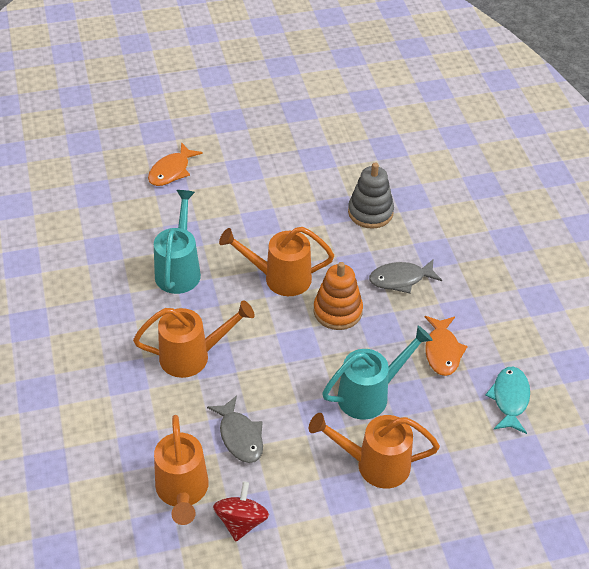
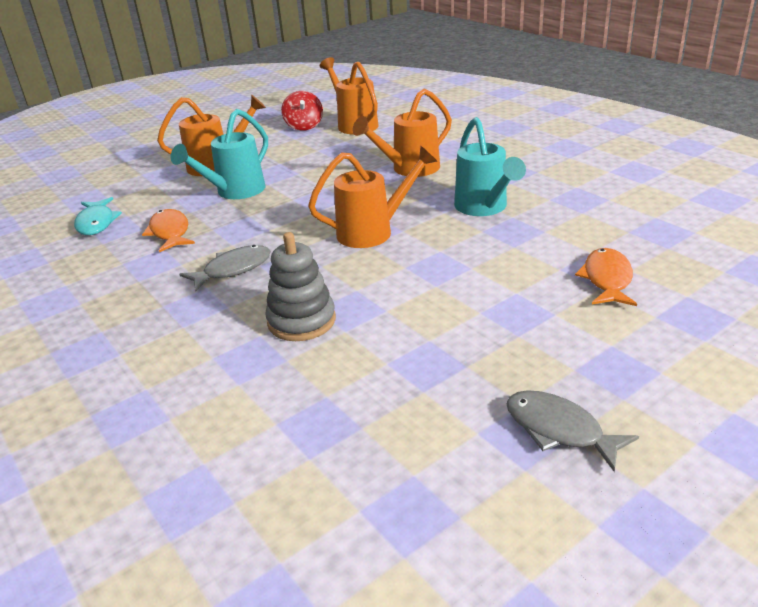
camera: 160 degrees right, 15 degrees down
grey fish [207,395,263,463] -> grey fish moved to [506,390,639,472]
orange stacking toy [313,262,363,330] -> none

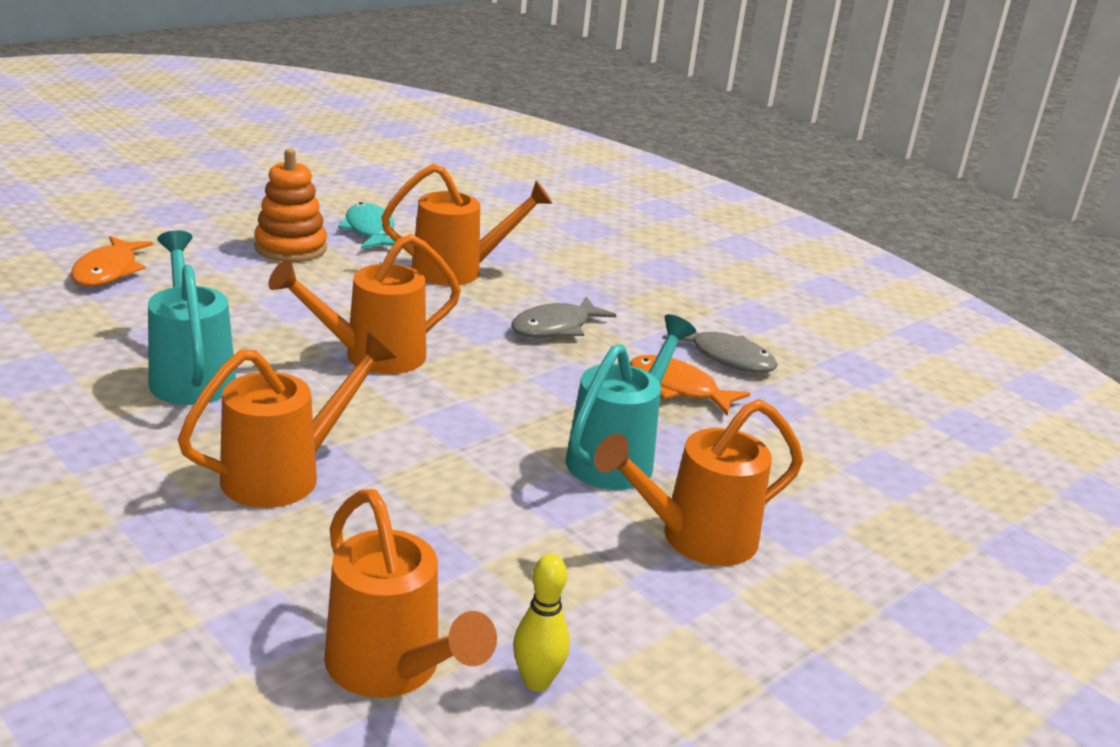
camera: 170 degrees right, 5 degrees down
turquoise fish [74,197,122,235] -> turquoise fish moved to [338,202,395,249]
orange fish [142,209,195,252] -> orange fish turned 150 degrees clockwise [630,355,750,416]
grey stacking toy [265,232,336,341] -> orange watering can [381,164,553,286]
red spinning top [281,91,323,131] -> yellow bowling pin [513,554,570,691]
grey fish [506,390,639,472] -> grey fish moved to [662,331,778,373]
none -> orange stacking toy [254,149,327,262]

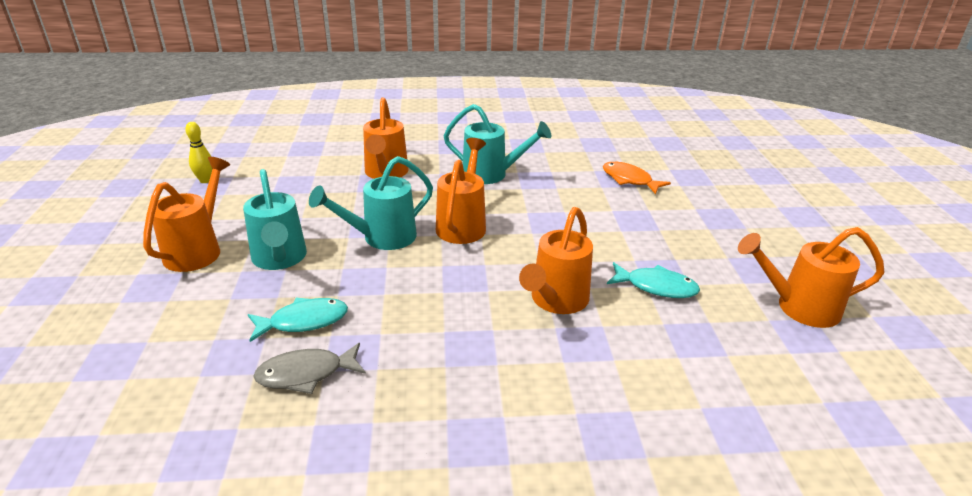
camera: 130 degrees right, 5 degrees up
orange stacking toy [254,149,327,262] -> none
orange watering can [324,489,497,698] -> orange watering can moved to [738,227,884,328]
grey fish [511,296,616,338] -> none
orange fish [630,355,750,416] -> turquoise fish [248,297,348,342]
none -> turquoise watering can [309,156,433,250]

